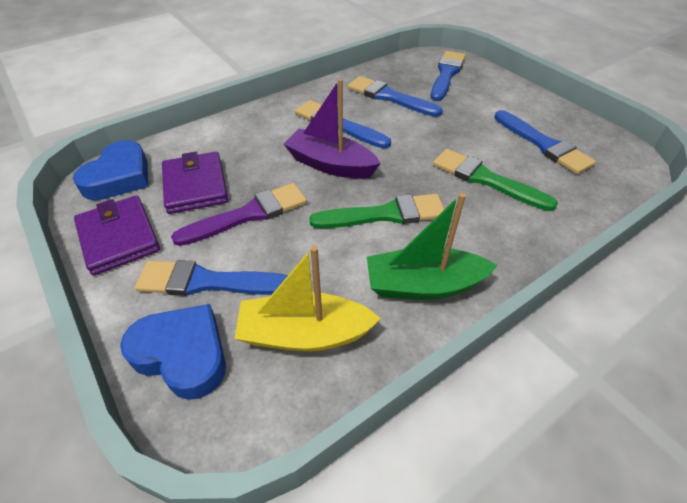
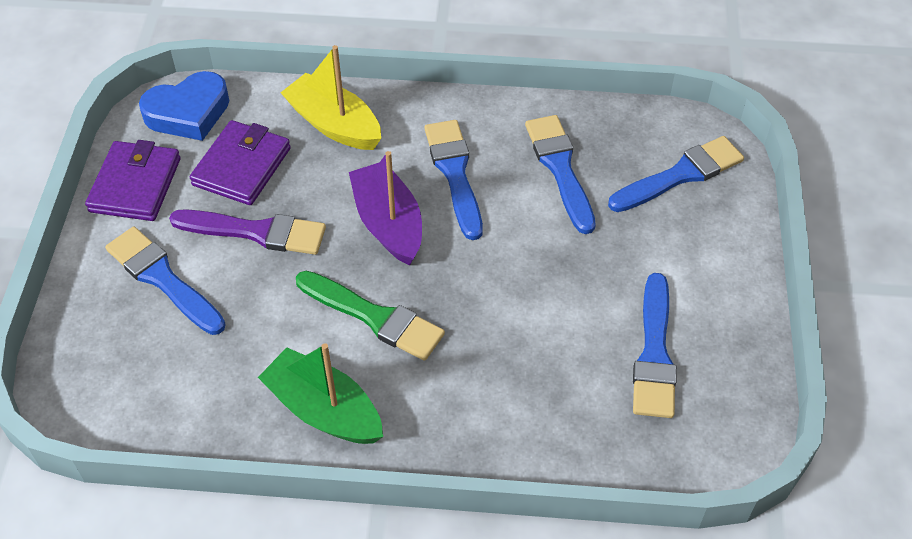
camera: 40 degrees right, 5 degrees up
blue heart [120,304,226,400] -> none
yellow boat [234,245,381,351] -> yellow boat moved to [280,45,381,150]
green brush [433,149,558,211] -> none

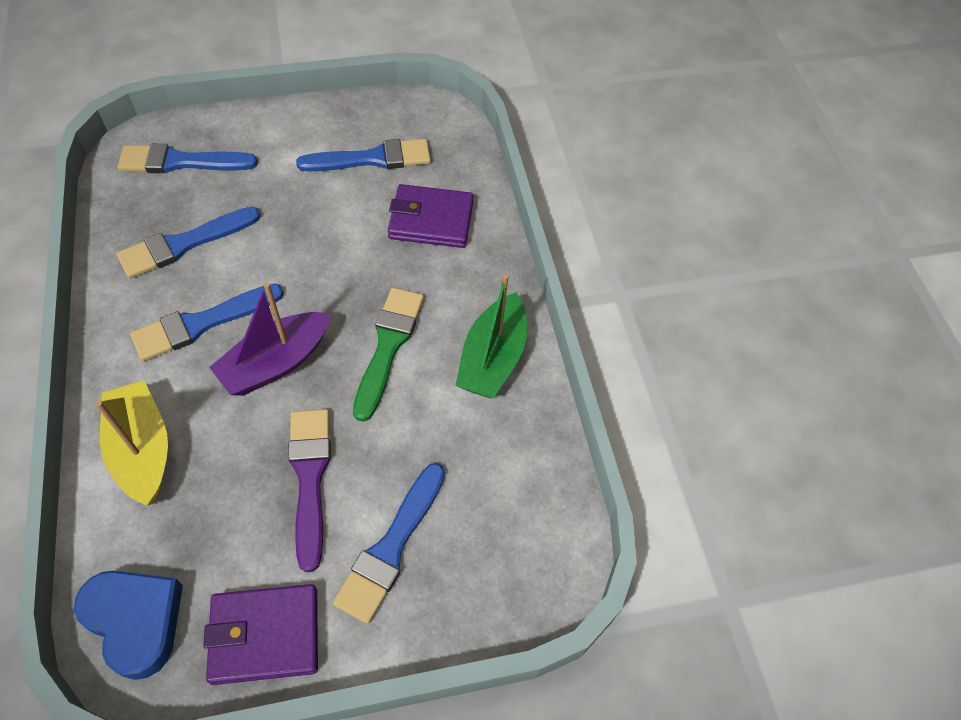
camera: 110 degrees left, 5 degrees up
purple wallet [190,120,291,205] -> purple wallet moved to [388,184,474,248]
yellow boat [280,45,381,150] -> yellow boat turned 135 degrees clockwise [95,381,168,505]
blue brush [608,136,744,212] -> blue brush turned 45 degrees counterclockwise [118,144,258,173]

